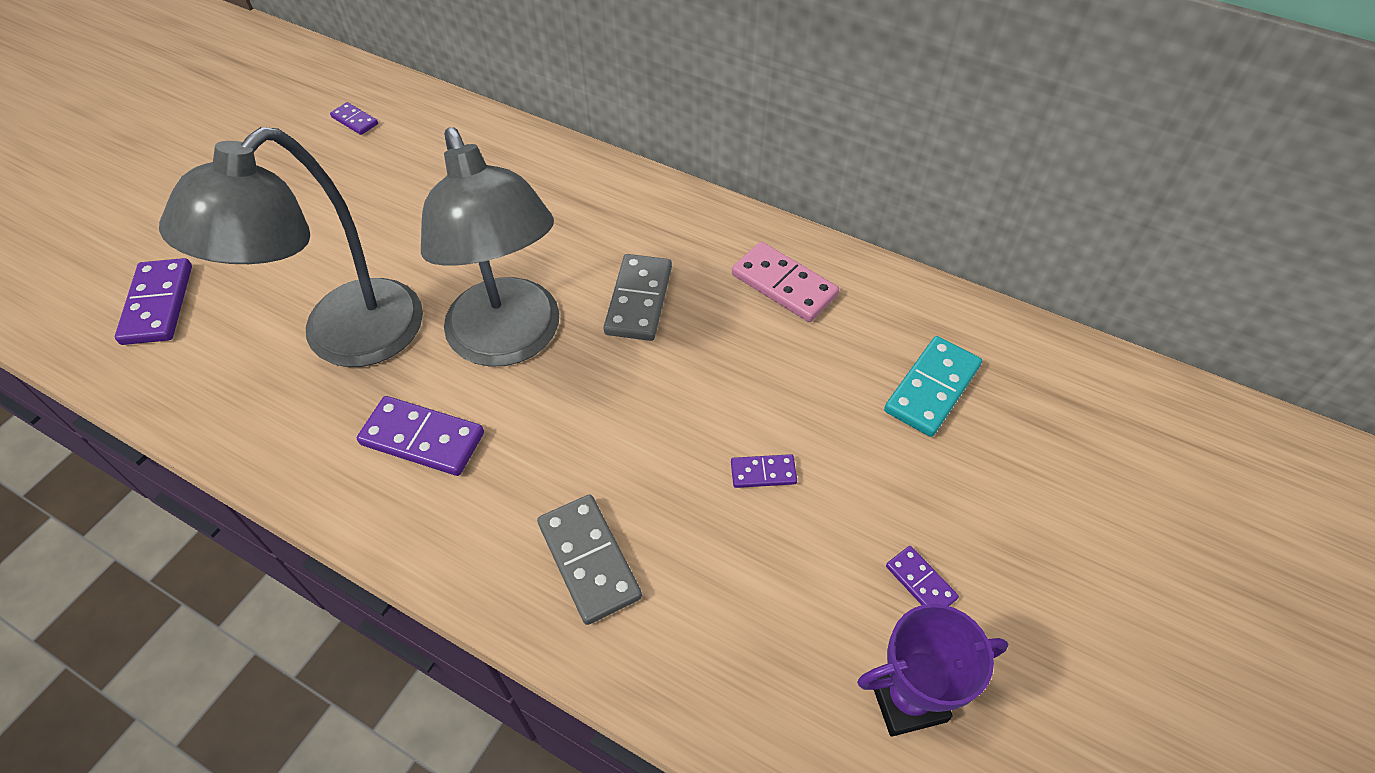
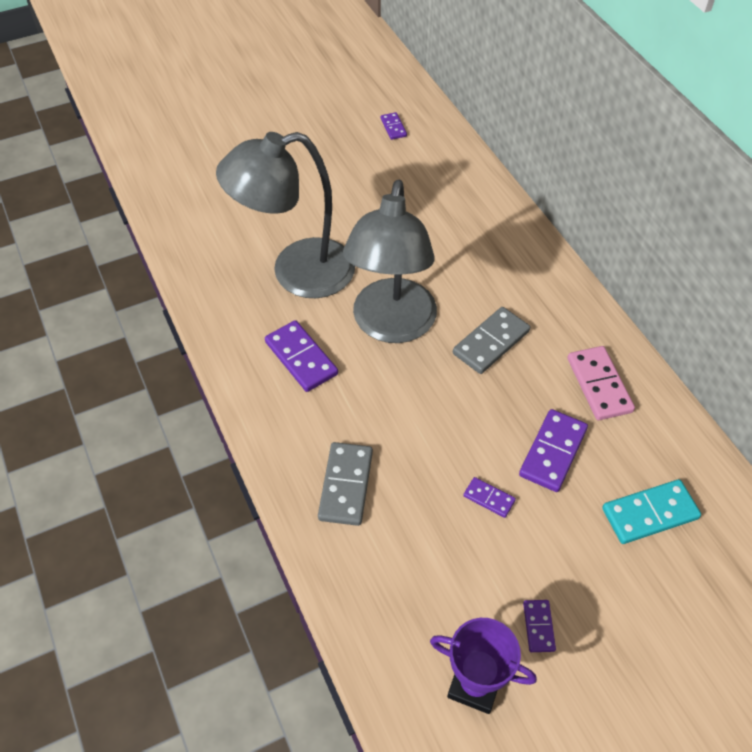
camera: 35 degrees right, 0 degrees up
purple domino [115,258,192,345] -> purple domino moved to [519,409,588,492]

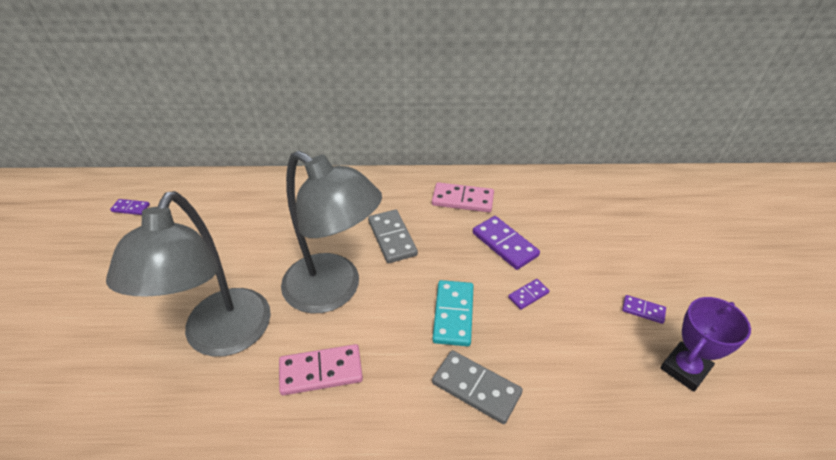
camera: 65 degrees left, 10 degrees down
purple domino [265,320,338,392] -> pink domino [279,344,363,395]
turquoise domino [602,479,701,544] -> turquoise domino moved to [433,280,474,346]

